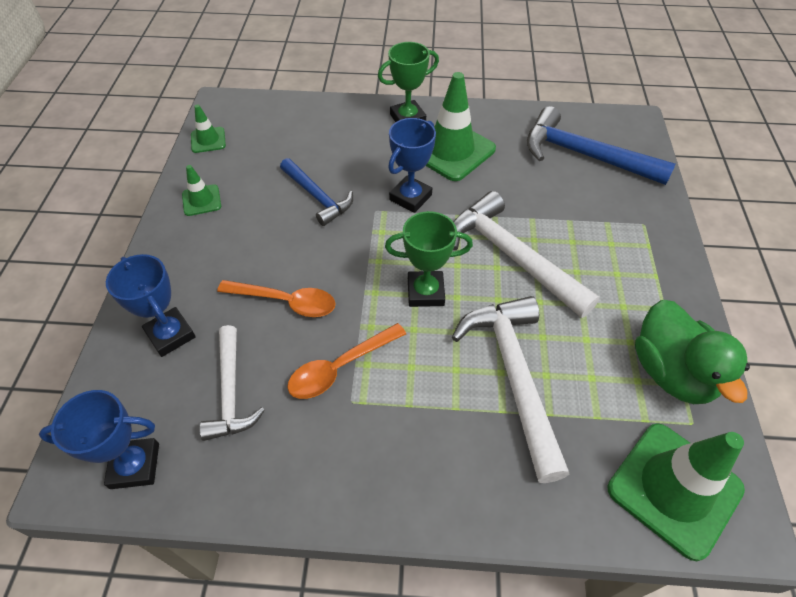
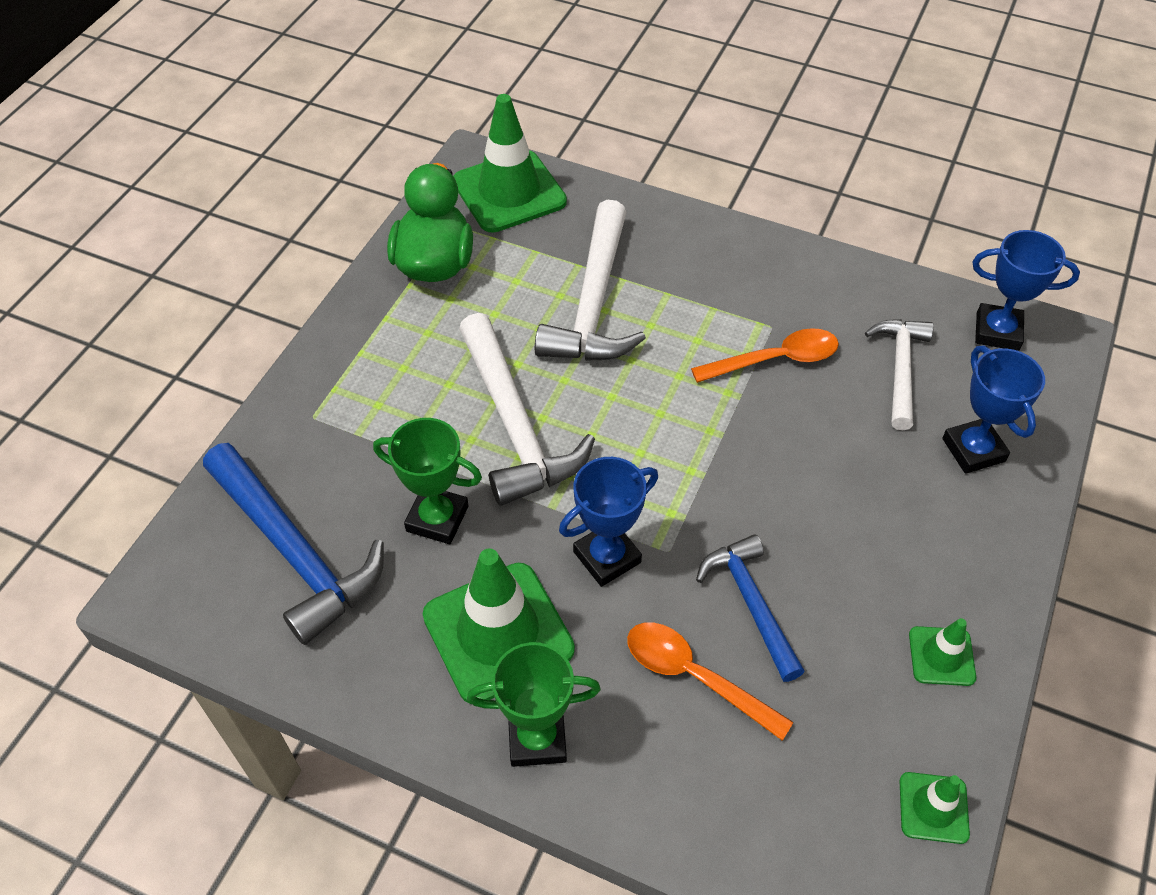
camera: 160 degrees left, 0 degrees up
orange spoon [217,280,335,317] -> orange spoon moved to [627,622,794,741]
green trophy [385,211,473,307] -> green trophy moved to [373,418,482,544]

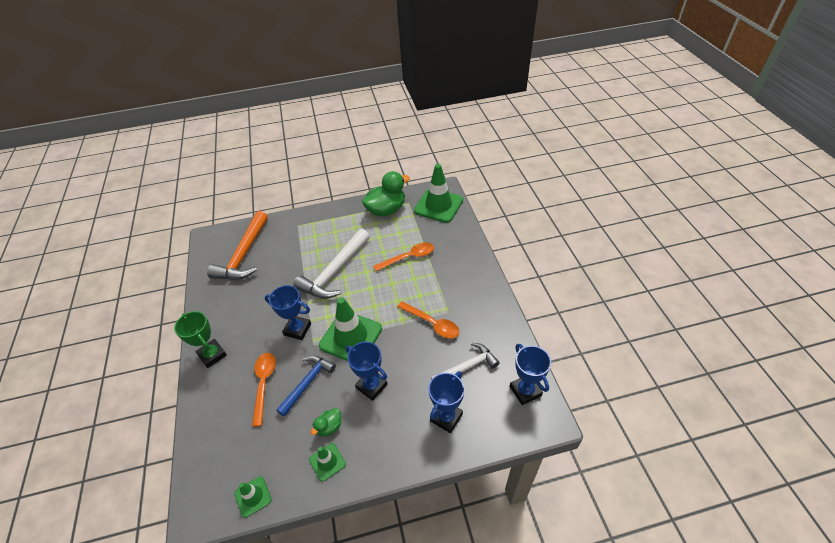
camera: 55 degrees right, 5 degrees down
blue hammer [203,443,384,645] -> orange hammer [207,211,268,280]
green trophy [373,418,482,544] -> none
green traffic cone [423,548,575,704] -> green traffic cone moved to [319,297,382,361]
white hammer [535,200,646,361] -> orange spoon [373,242,434,271]
none -> green duck [311,408,341,437]
none -> blue trophy [345,342,387,401]

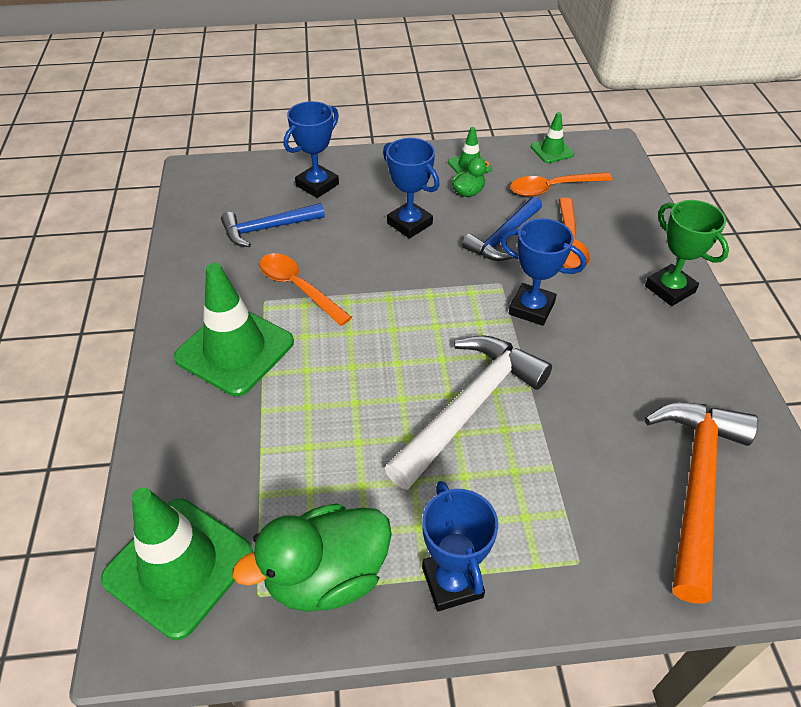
camera: 175 degrees left, 0 degrees up
green traffic cone [319,297,382,361] -> green traffic cone moved to [174,263,294,396]
orange spoon [373,242,434,271] -> orange spoon moved to [510,172,613,197]
white hammer [431,343,500,380] -> blue hammer [221,203,325,247]
blue trophy [510,344,551,405] -> blue trophy moved to [422,481,498,611]

